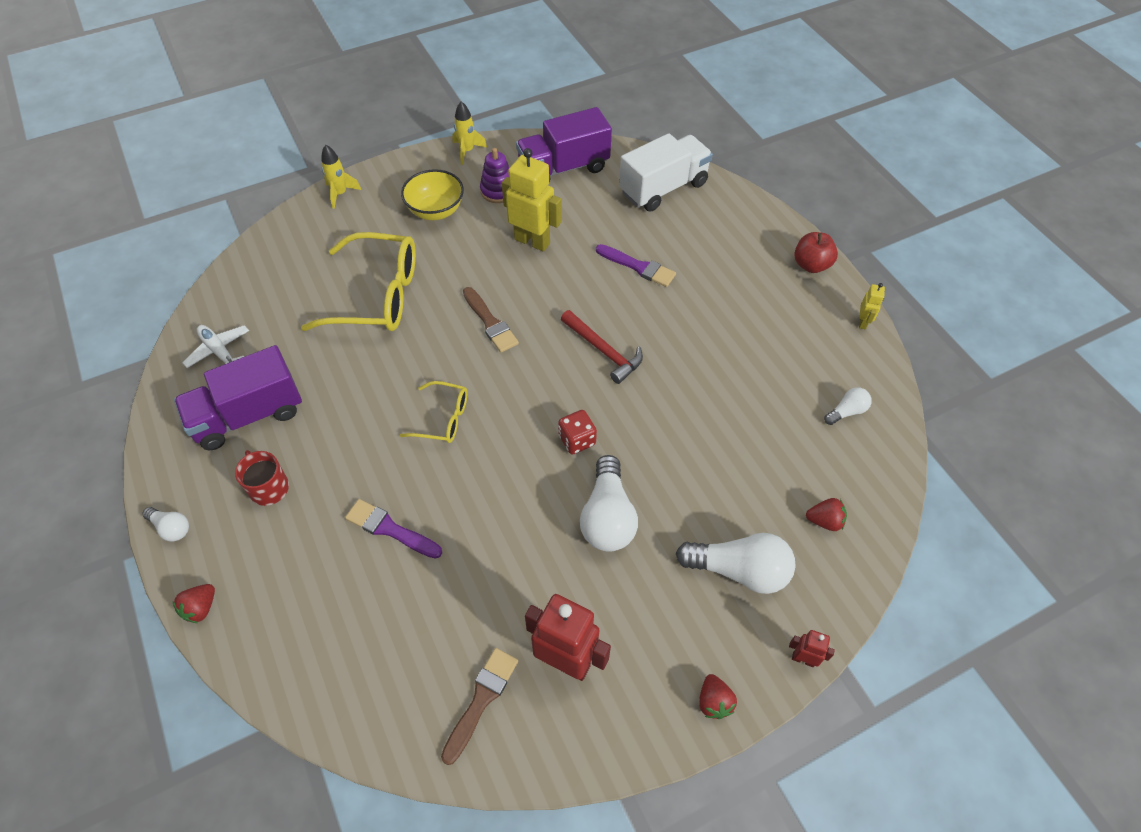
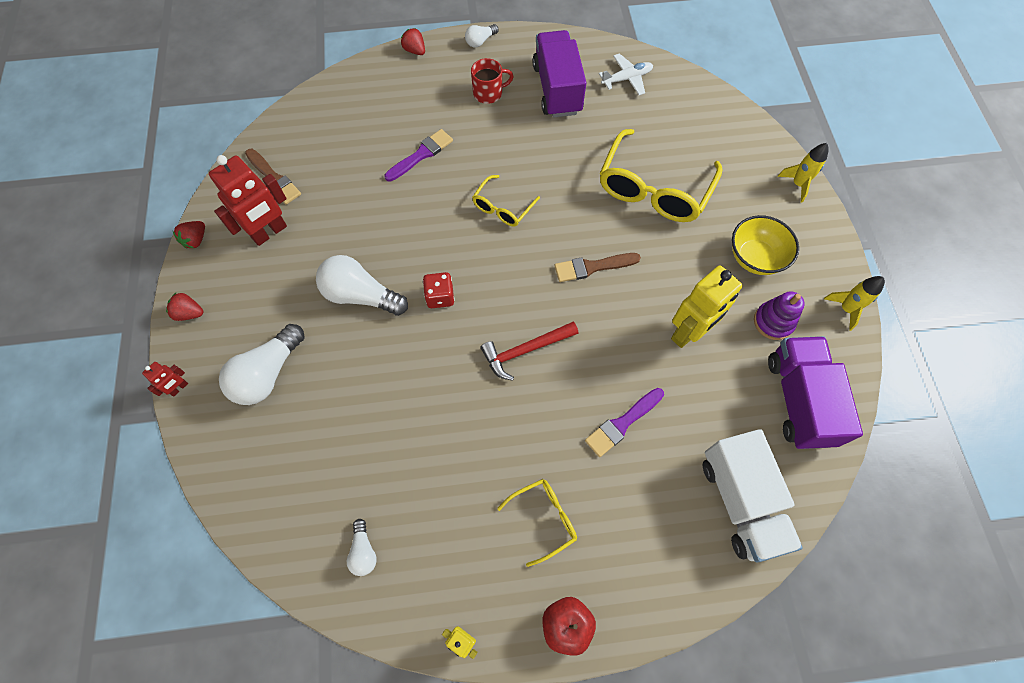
camera: 110 degrees right, 10 degrees up
red strawberry [806,498,847,531] -> red strawberry moved to [173,221,205,249]
none -> yellow glasses [497,479,577,567]

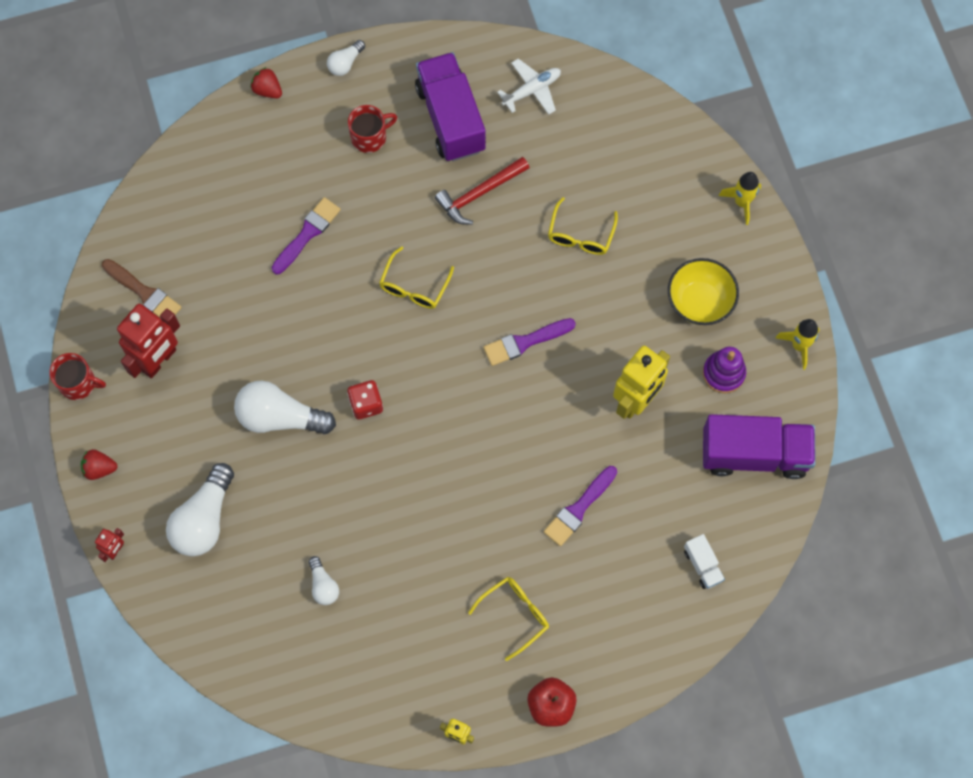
camera: 10 degrees left, 5 degrees up
red strawberry [173,221,205,249] -> red mug [49,353,106,400]
white light bulb [347,519,377,576] -> white light bulb moved to [309,556,339,605]
red hammer [481,321,578,381] -> red hammer moved to [435,157,529,225]
brown brush [555,253,641,282] -> purple brush [483,318,576,366]
yellow glasses [600,129,723,222] -> yellow glasses [548,197,618,255], size x0.52
white truck [703,429,803,562] -> white truck [684,534,725,589], size x0.45
purple truck [768,336,863,449] -> purple truck turned 105 degrees clockwise [703,414,816,479]

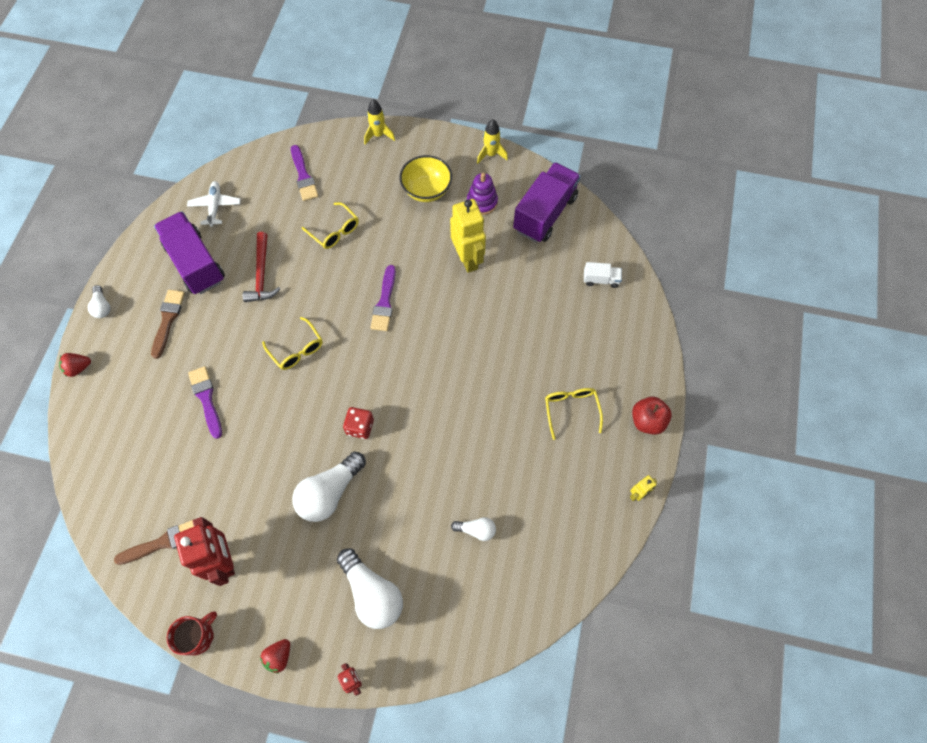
camera: 60 degrees left, 5 degrees down
red mug [348,105,397,153] -> brown brush [151,290,185,359]
purple truck [415,52,486,161] -> purple truck turned 45 degrees clockwise [154,211,225,294]
purple brush [544,466,617,546] -> purple brush moved to [291,145,318,201]

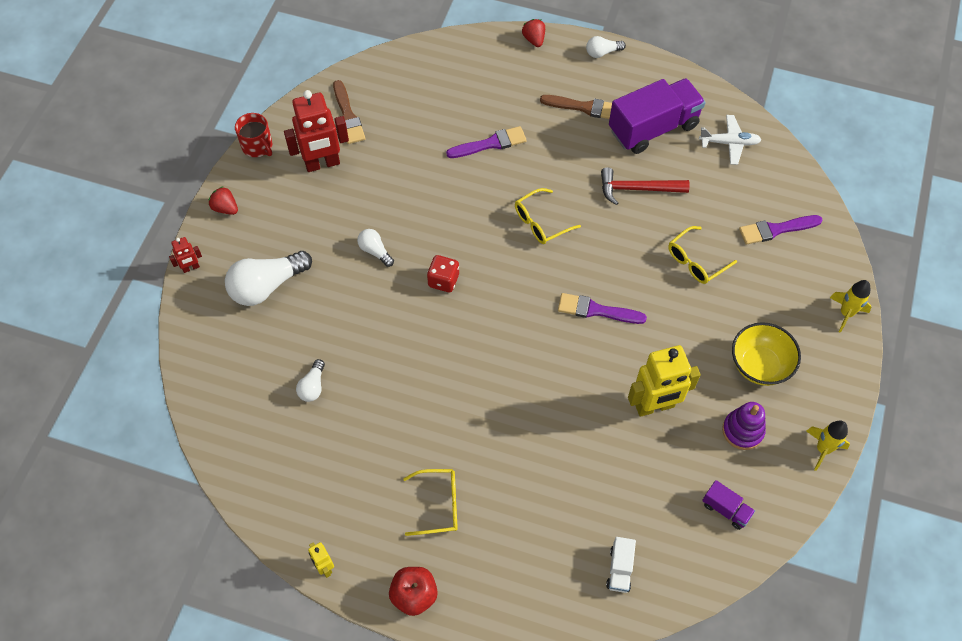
camera: 95 degrees right, 5 degrees down
white light bulb [292,452,366,522] -> white light bulb [357,229,394,267], size x0.51
purple truck [513,162,581,242] -> purple truck [702,480,755,530], size x0.45

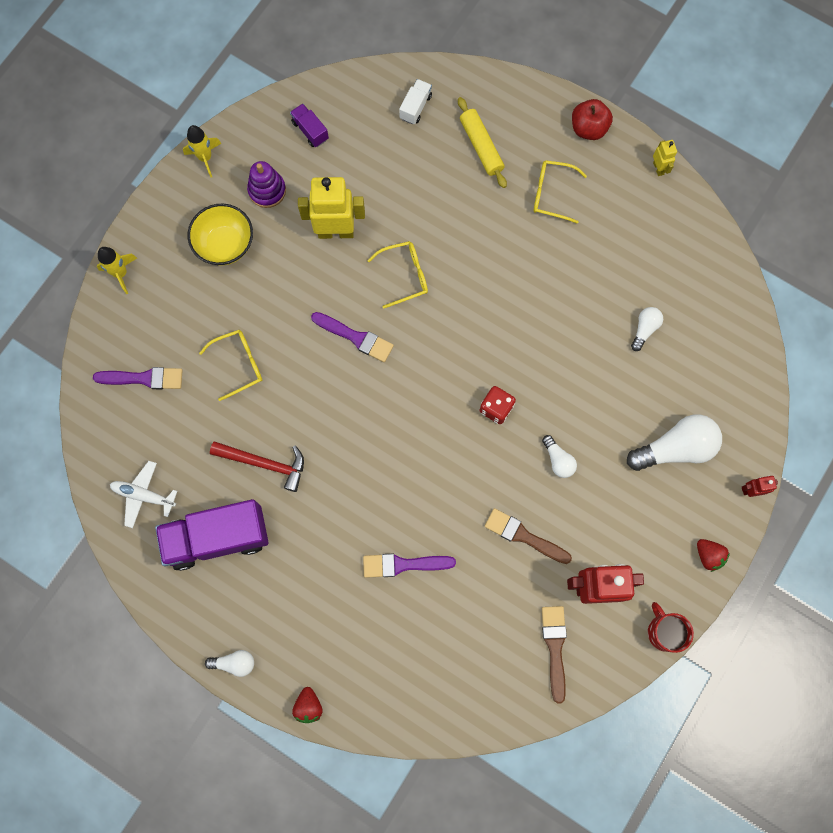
camera: 165 degrees left, 15 degrees up
yellow glasses [515,188,581,244] -> yellow glasses moved to [367,241,428,309]
brown brush [540,95,612,119] -> brown brush moved to [485,508,572,564]
none -> yellow rolling pin [458,97,507,188]

